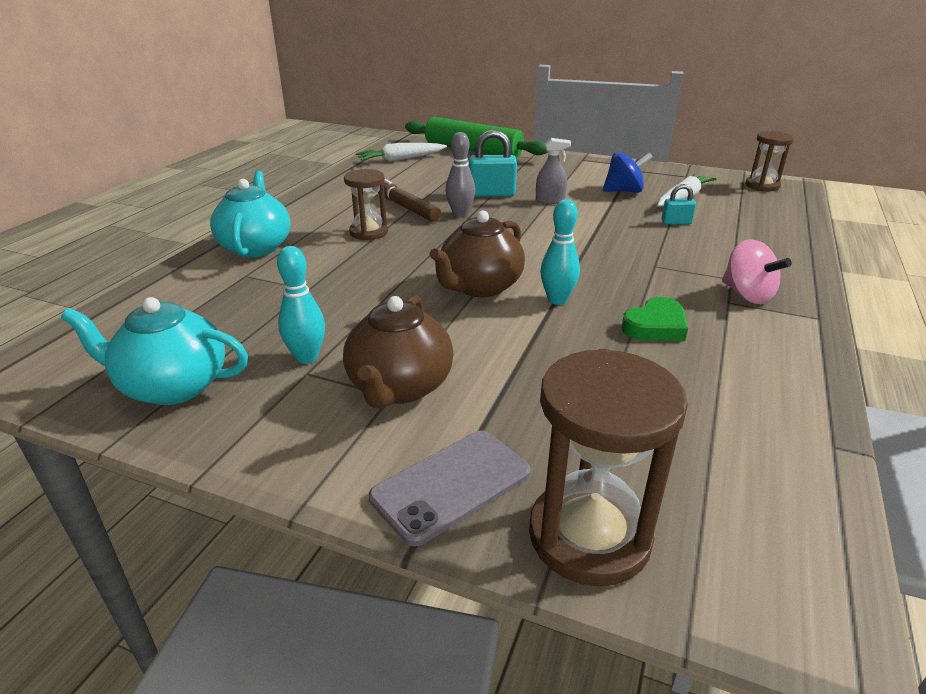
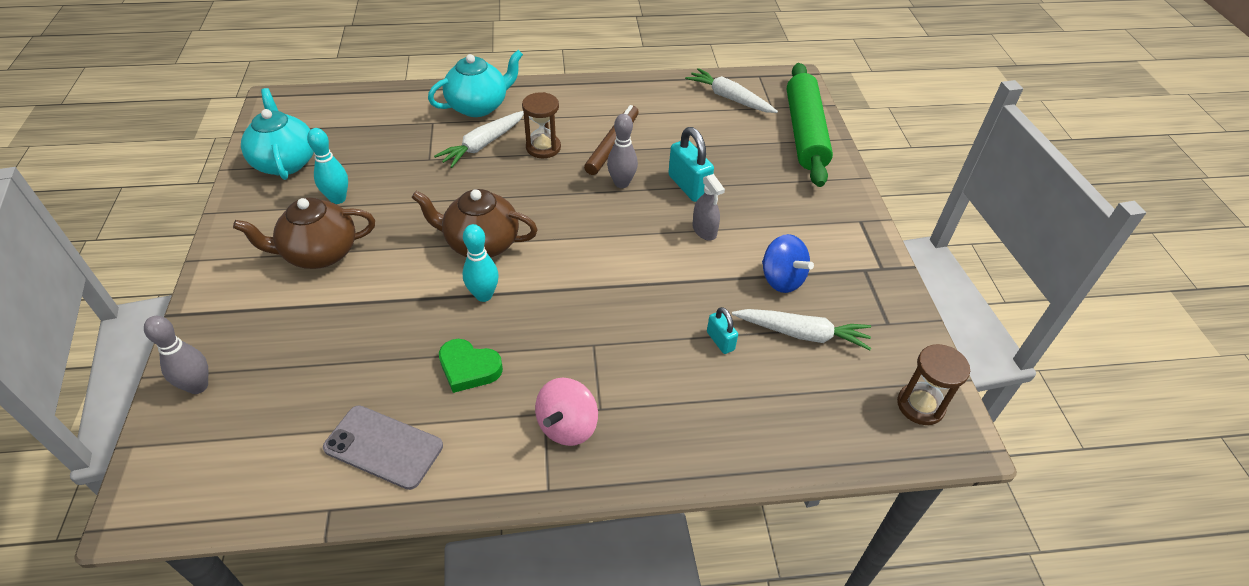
camera: 60 degrees right, 15 degrees up
grey phone [369,430,531,546] -> grey phone moved to [323,405,443,490]
brown hourglass [529,349,688,586] -> grey bowling pin [144,316,209,394]
none -> white carrot [434,111,524,168]

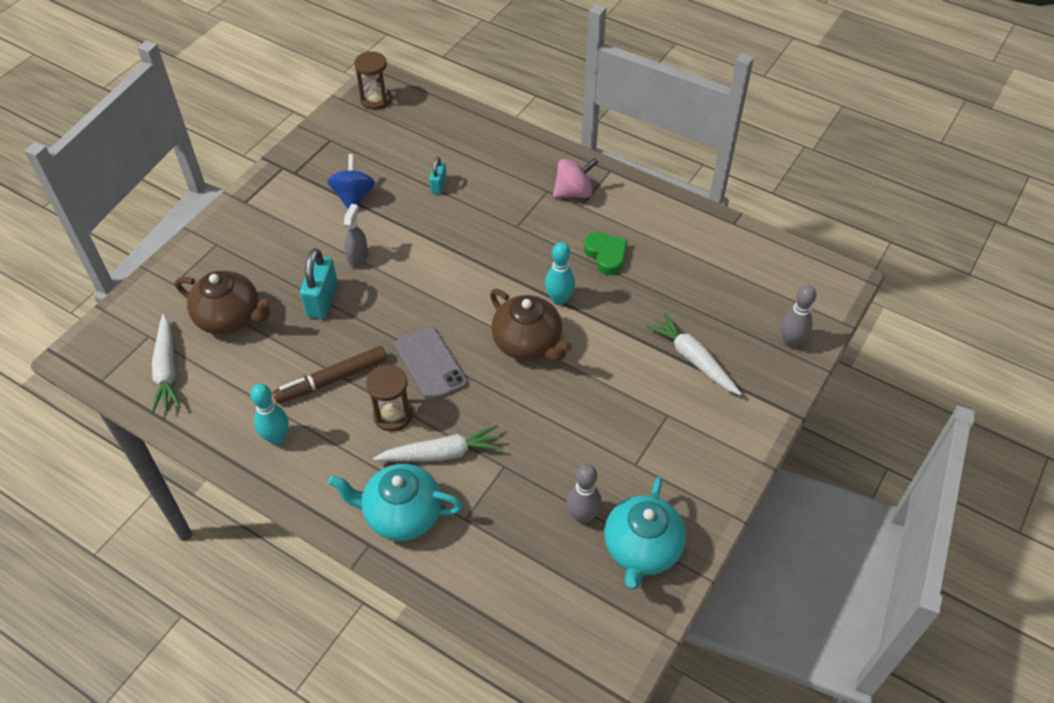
camera: 140 degrees left, 5 degrees up
brown teapot [233,197,375,269] -> brown teapot moved to [175,271,273,335]
turquoise bowling pin [307,128,348,204] -> turquoise bowling pin moved to [250,384,289,445]
grey phone [323,405,443,490] -> grey phone moved to [395,326,467,402]
grey bowling pin [607,114,638,188] -> grey bowling pin moved to [567,464,602,524]
white carrot [732,309,871,350] -> white carrot moved to [646,312,742,395]
green rolling pin [787,63,833,187] -> none

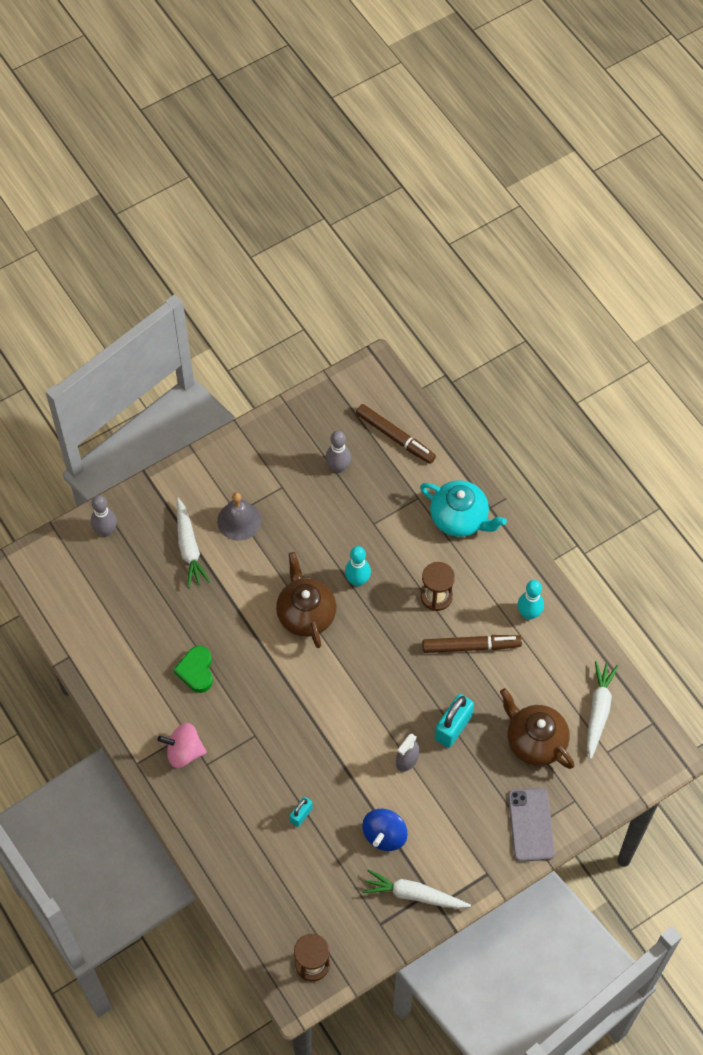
camera: 155 degrees left, 10 degrees up
white carrot [373,425,503,461] -> white carrot moved to [362,869,471,909]
grey phone [395,326,467,402] -> grey phone moved to [508,788,555,862]
turquoise bowling pin [545,242,575,305] -> turquoise bowling pin moved to [345,546,371,587]
turquoise teapot [604,477,686,589] -> none
none -> grey bell [217,492,261,541]
none -> brown marker [356,404,436,464]

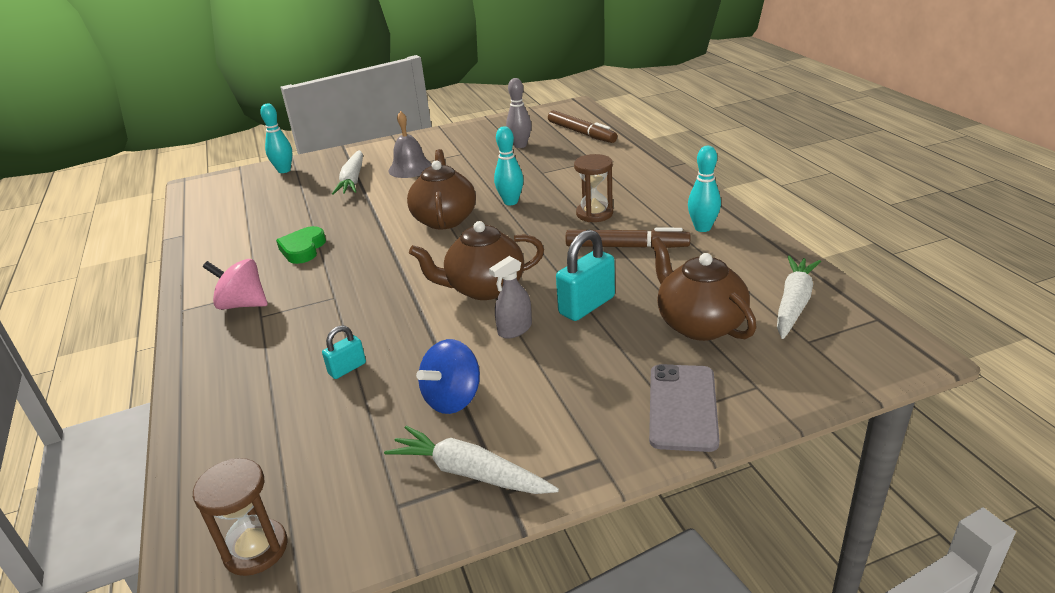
camera: 15 degrees right, 30 degrees down
grey bowling pin [91,495,117,537] -> turquoise bowling pin [260,104,292,173]
turquoise teapot [420,480,507,537] -> none
none -> brown teapot [409,221,544,300]

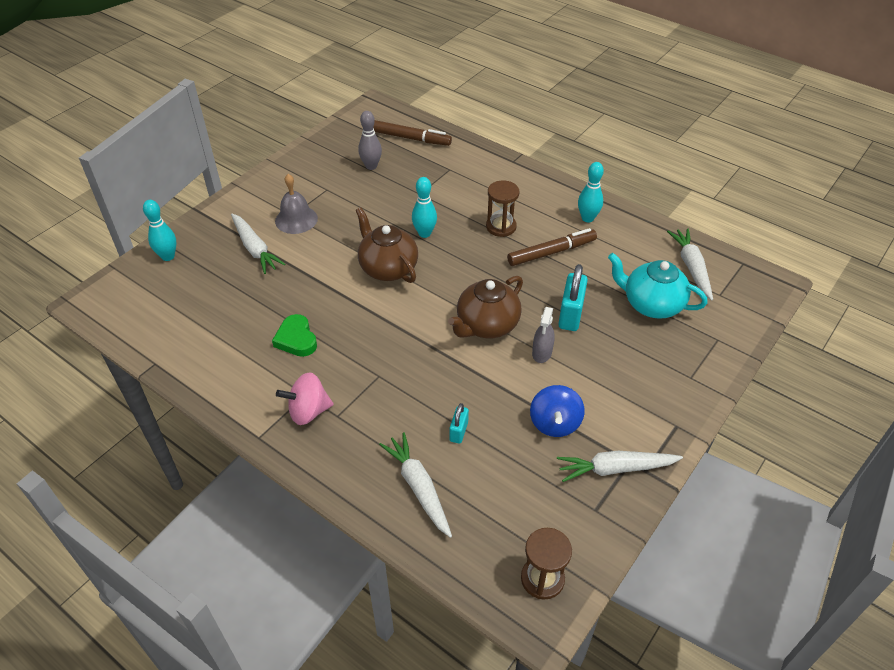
camera: 35 degrees left, 15 degrees up
grey phone [649,364,720,452] -> none
brown teapot [651,237,756,341] -> turquoise teapot [608,253,708,319]
none -> white carrot [379,432,452,538]

